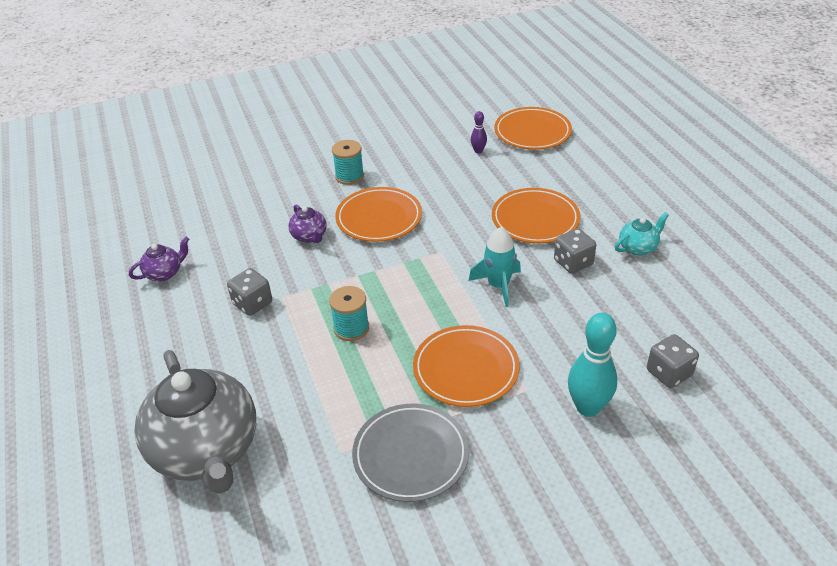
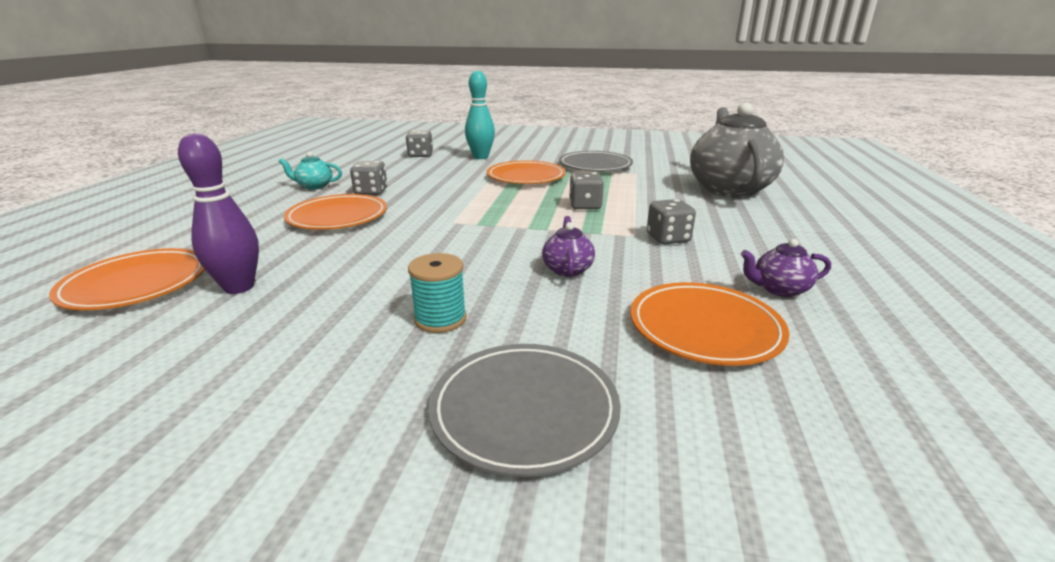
camera: 150 degrees left, 15 degrees down
turquoise spool [329,286,369,341] -> grey dice [569,173,604,209]
orange plate [335,187,422,242] -> orange plate moved to [631,282,790,366]
turquoise rocket [469,227,521,307] -> none
purple bowling pin [471,111,487,153] -> purple bowling pin [178,133,259,294], size x2.04
none -> grey plate [428,344,621,477]

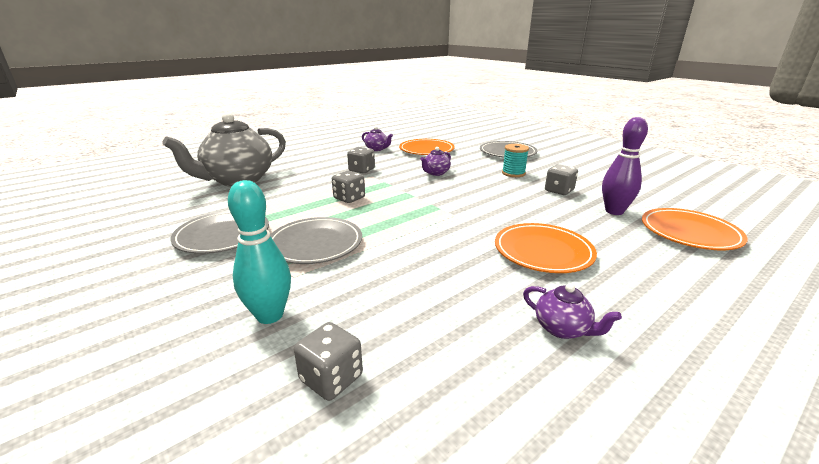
camera: 140 degrees left, 0 degrees up
turquoise teapot [279,152,342,190] -> purple teapot [523,284,622,339]
grey dice [350,161,387,195] -> grey dice moved to [545,164,578,195]
orange plate [486,160,566,184] -> grey plate [270,217,362,264]

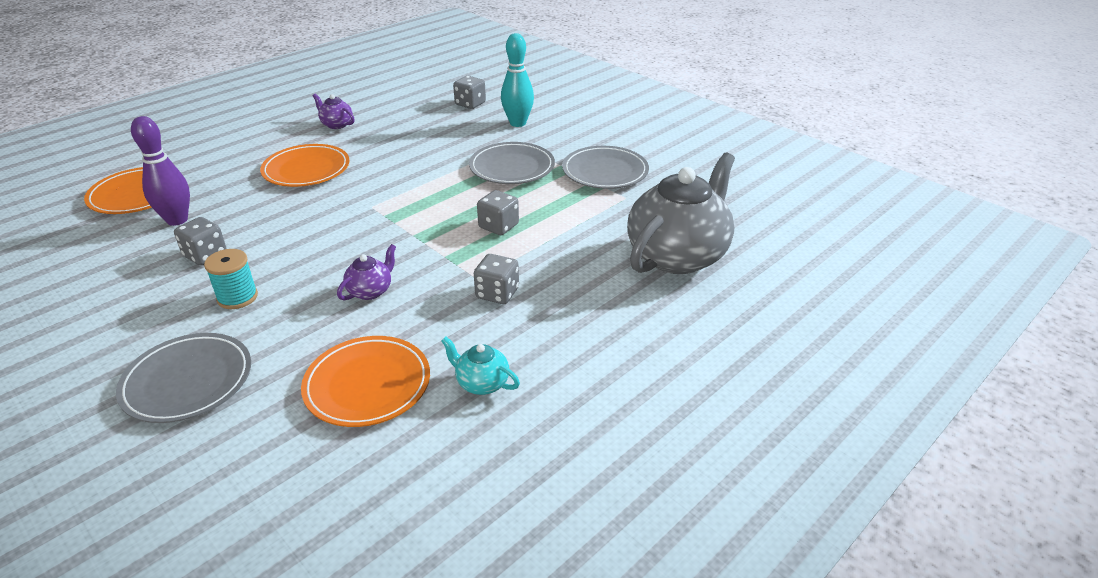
camera: 175 degrees right, 10 degrees up
purple teapot [362,126,393,151] -> turquoise teapot [441,337,520,395]

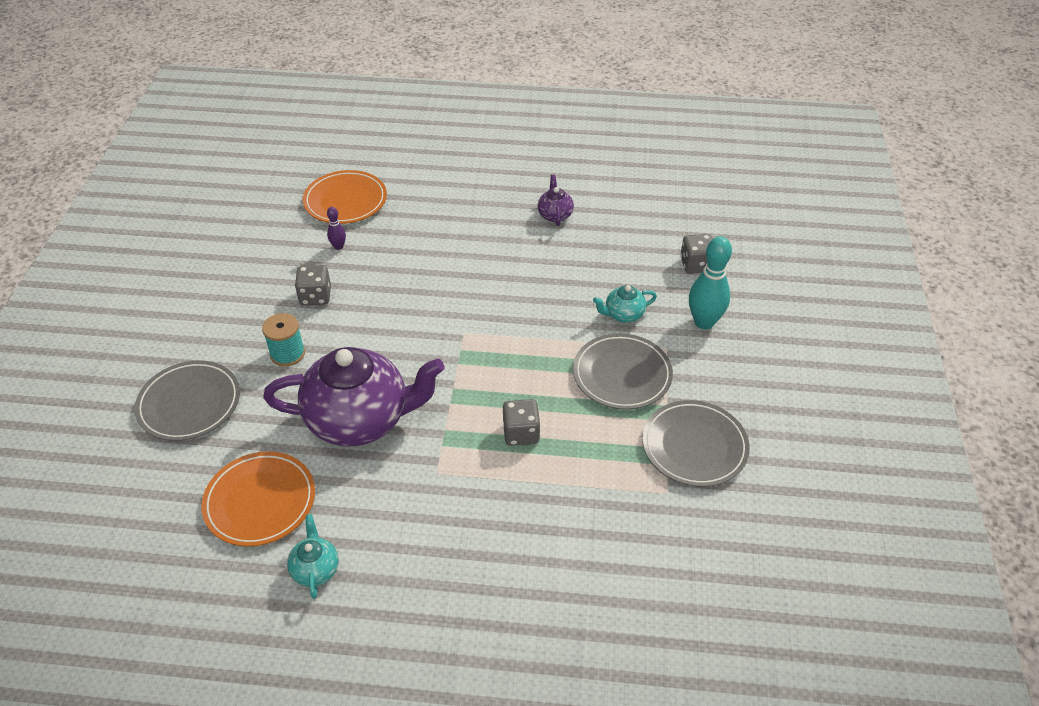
camera: 50 degrees right, 10 degrees up
purple bowling pin [131,116,190,226] -> purple bowling pin [327,207,346,250], size x0.49
orange plate [260,144,350,187] -> none
purple teapot [337,244,396,300] -> purple teapot [263,347,445,447], size x2.36
grey dice [474,254,519,304] -> none
grey teapot [627,153,735,274] -> none
none -> turquoise teapot [593,285,657,323]

